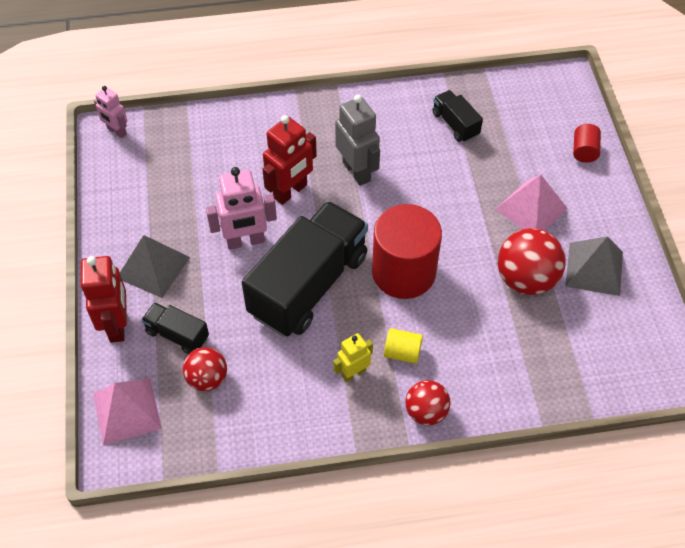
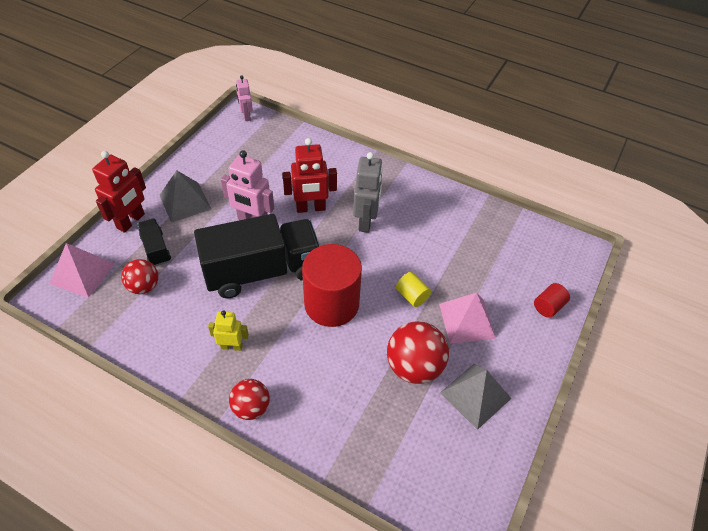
camera: 35 degrees right, 5 degrees down
yellow cylinder [384,328,423,364] -> yellow cylinder moved to [396,272,431,307]
black truck [432,90,483,142] -> none

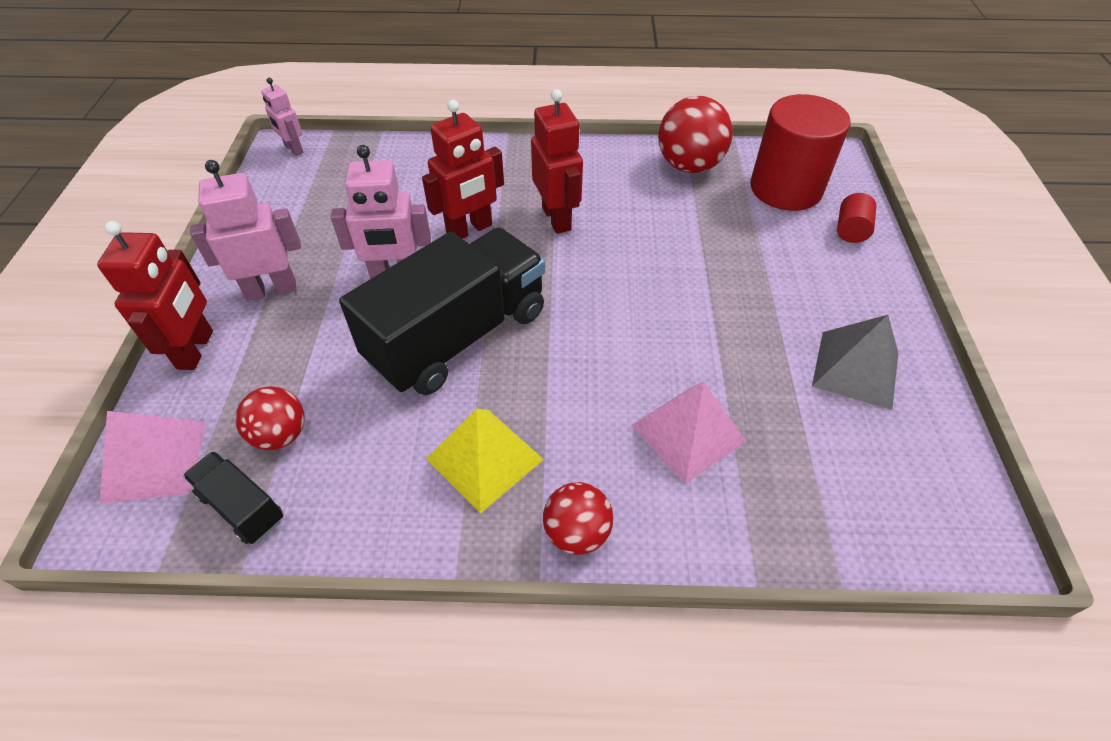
camera: 25 degrees left, 0 degrees up
black truck [138,218,171,267] -> black truck moved to [183,451,283,544]
grey pyramid [160,170,212,223] -> pink robot [190,160,301,301]
yellow robot [208,310,249,351] -> yellow pyramid [426,409,544,514]
red cylinder [302,244,362,327] -> red cylinder moved to [750,94,850,211]
grey robot [353,152,383,233] -> red robot [531,89,583,234]
red ball [387,321,449,384] -> red ball moved to [658,96,733,173]
yellow cylinder [396,272,431,307] -> none
pink pyramid [439,292,496,344] -> pink pyramid moved to [631,381,747,484]

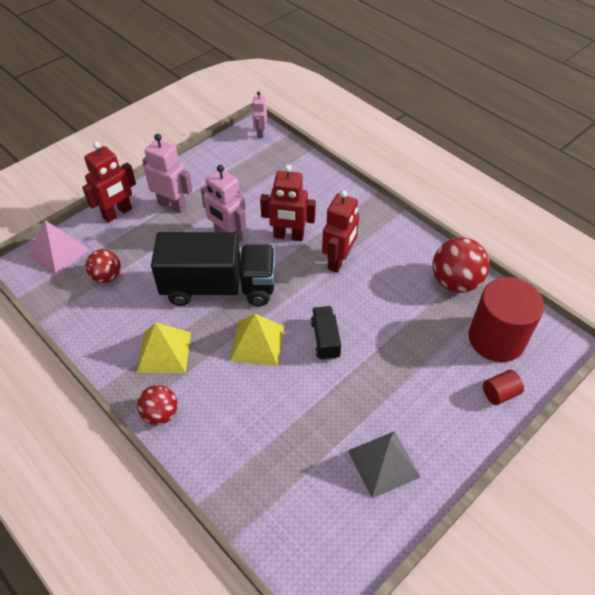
camera: 45 degrees right, 0 degrees up
black truck [183,451,283,544] -> black truck moved to [311,306,341,360]
pink pyramid [631,381,747,484] -> none
none -> yellow pyramid [230,314,284,366]

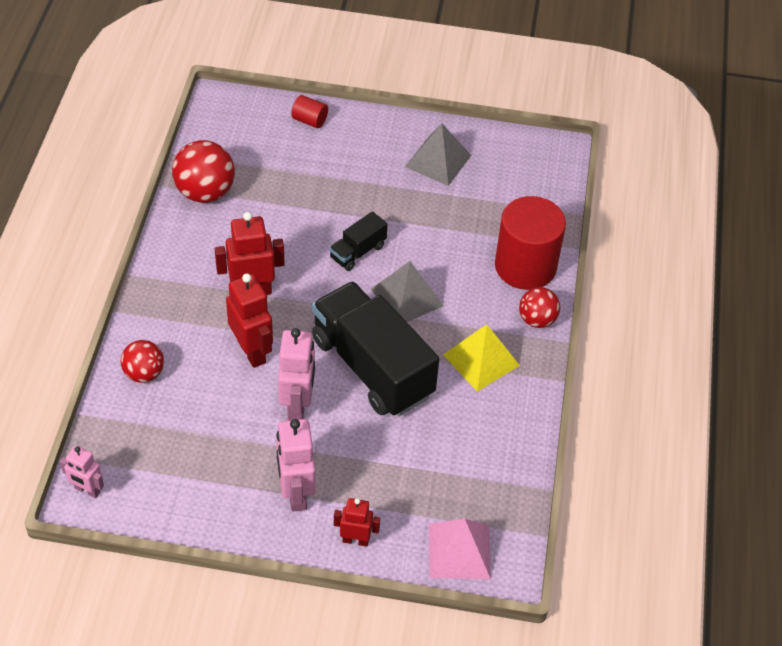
camera: 130 degrees left, 0 degrees up
red robot [82,141,136,223] -> red robot [334,498,380,547], size x0.60
red ball [85,249,121,283] -> red ball moved to [121,340,164,383]
yellow pyramid [230,314,284,366] -> grey pyramid [371,261,444,322]
pink robot [252,91,267,138] -> pink robot turned 60 degrees clockwise [60,445,104,498]
red cylinder [469,277,544,362] -> red cylinder moved to [495,196,566,290]

